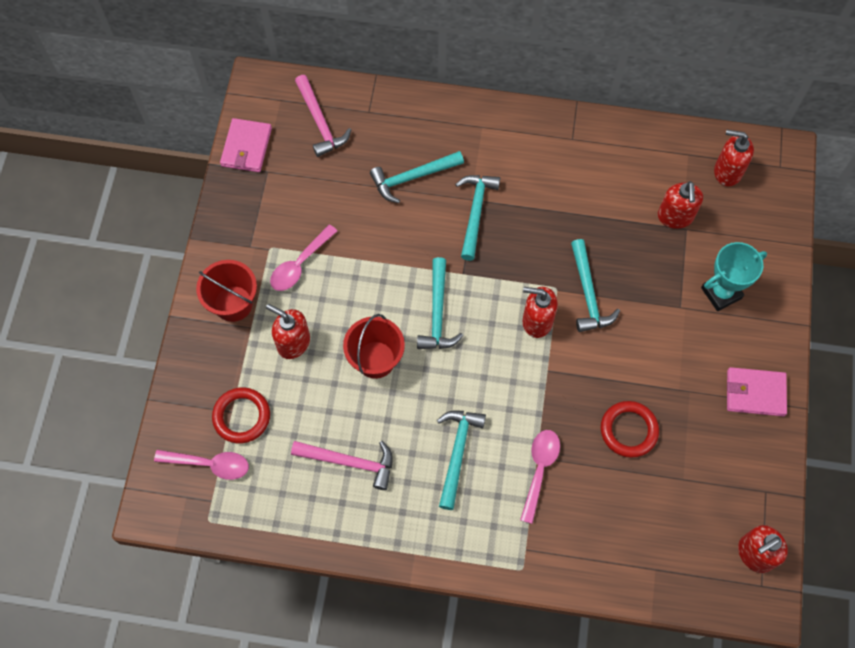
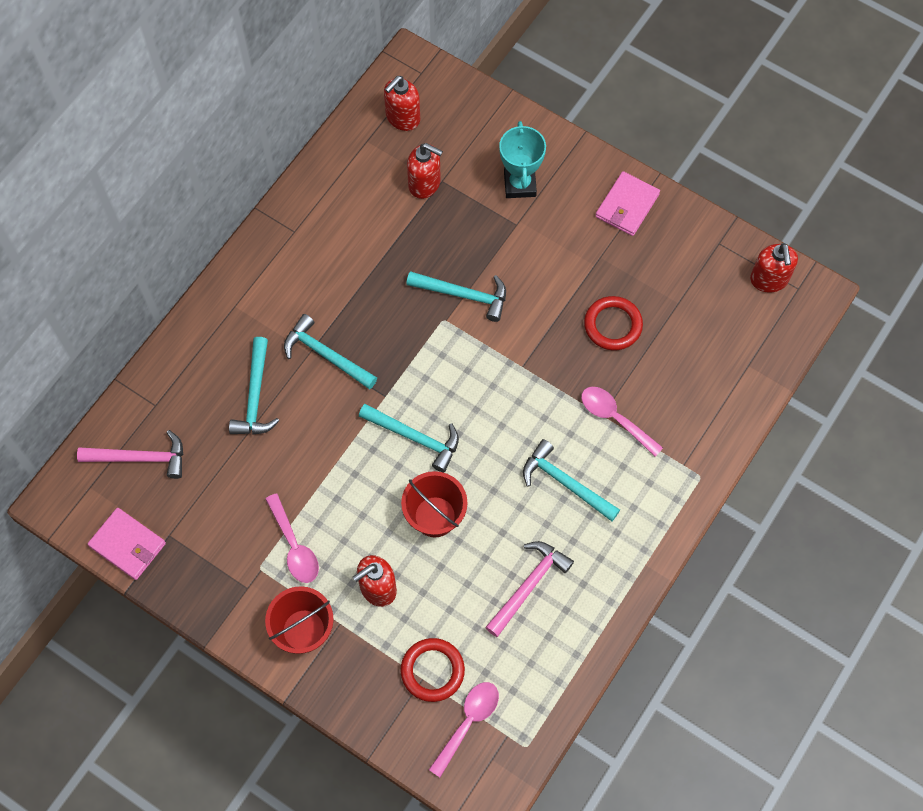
camera: 65 degrees left, 0 degrees up
red soap dispenser [523,287,558,338] -> none

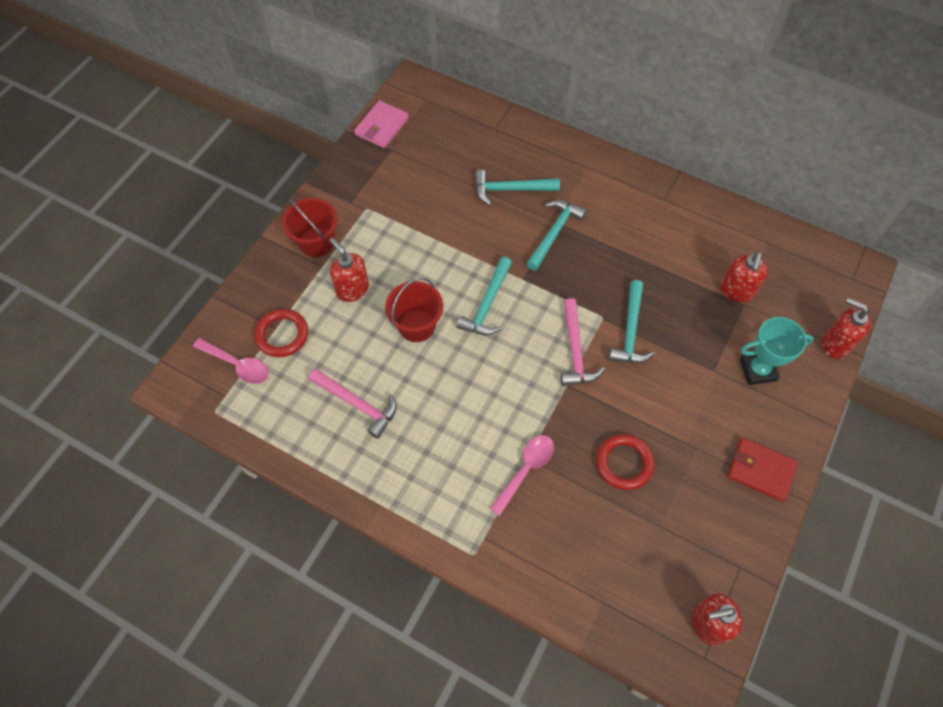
camera: 85 degrees right, 5 degrees down
pink hammer [77,430,183,479] -> pink hammer moved to [561,298,605,386]
pink spoon [265,493,319,583] -> none
red soap dispenser [384,76,420,131] -> red soap dispenser moved to [821,298,871,358]
turquoise hammer [523,439,620,521] -> none
pink wallet [595,171,660,236] -> red wallet [727,438,798,502]

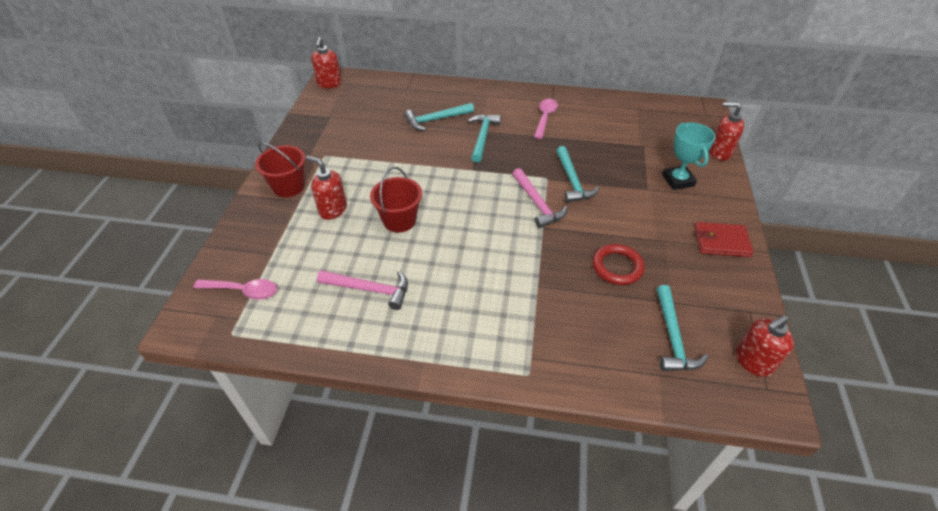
camera: 20 degrees left, 15 degrees down
red ring [254,309,308,357] -> none
pink wallet [354,100,409,148] -> none
turquoise hammer [456,257,512,335] -> turquoise hammer moved to [657,285,708,371]
pink spoon [490,435,554,516] -> pink spoon moved to [534,99,558,139]
red soap dispenser [720,252,768,302] -> red soap dispenser moved to [311,37,342,88]
turquoise trophy [740,317,814,385] -> turquoise trophy turned 75 degrees counterclockwise [662,122,715,190]

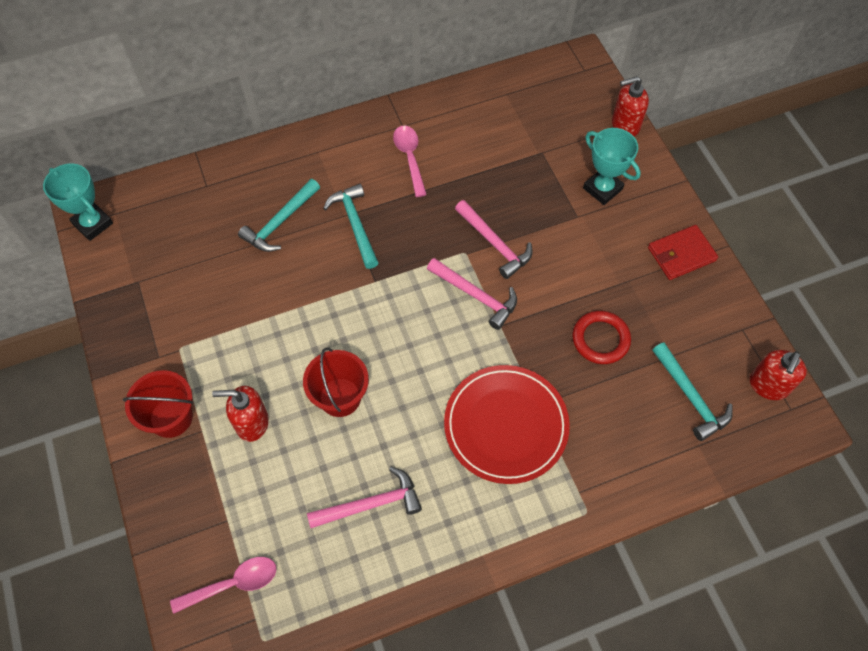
camera: 30 degrees left, 15 degrees up
red soap dispenser [311,37,342,88] -> turquoise trophy [43,164,113,241]
turquoise hammer [556,146,600,203] -> pink hammer [455,200,533,279]
none -> red plate [444,365,570,484]

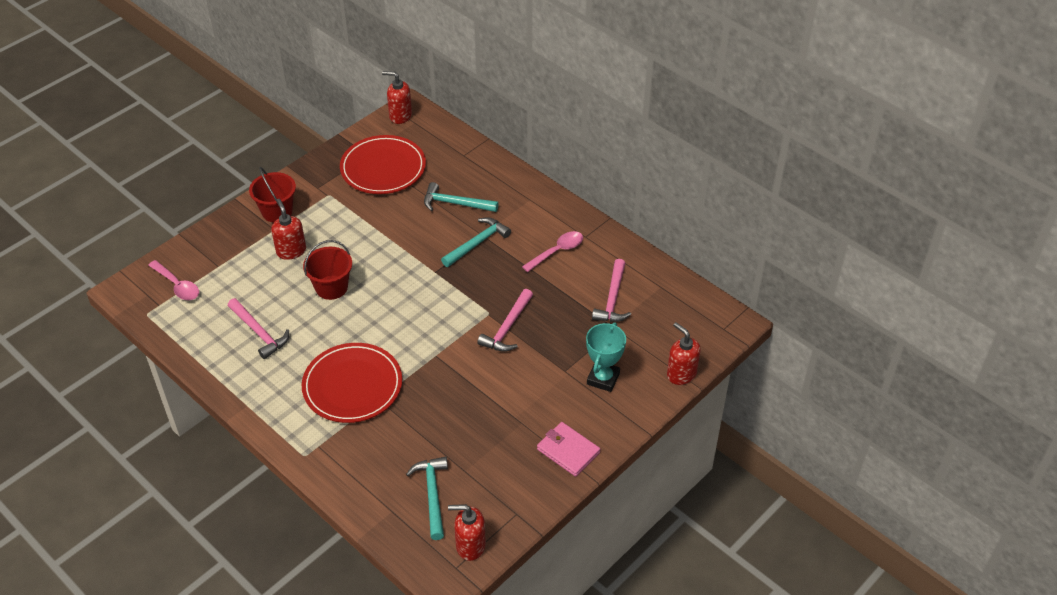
camera: 65 degrees right, 15 degrees down
turquoise trophy [43,164,113,241] -> red soap dispenser [382,71,412,124]
pink hammer [427,258,517,330] -> pink hammer moved to [592,259,631,322]
red ring [572,311,631,364] -> none
red wallet [648,225,718,280] -> pink wallet [537,422,600,477]
turquoise hammer [652,342,733,441] -> turquoise hammer turned 135 degrees clockwise [406,457,448,540]
none -> red plate [340,135,426,194]

